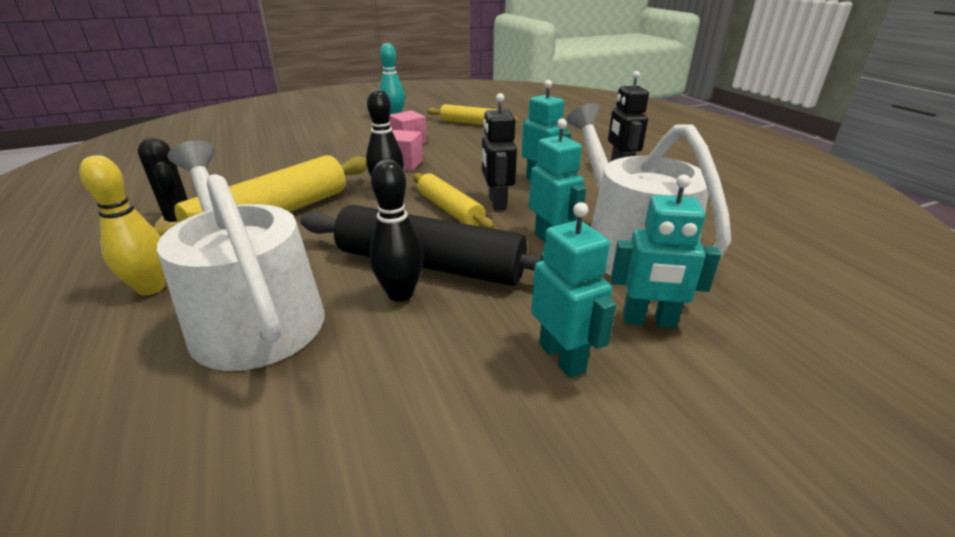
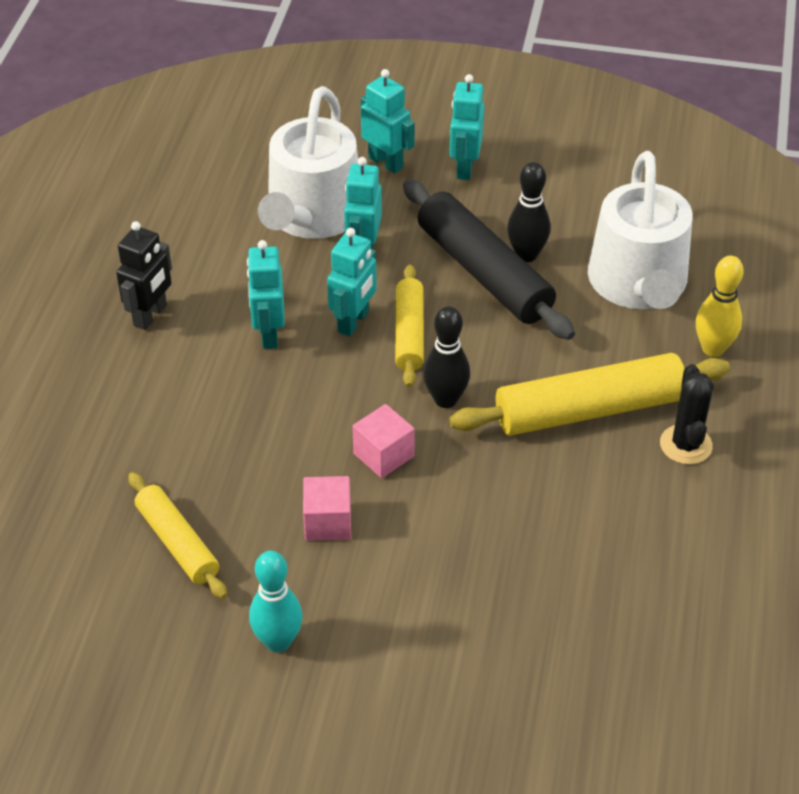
camera: 145 degrees left, 15 degrees up
black robot [482,93,517,210] -> turquoise robot [327,228,377,336]

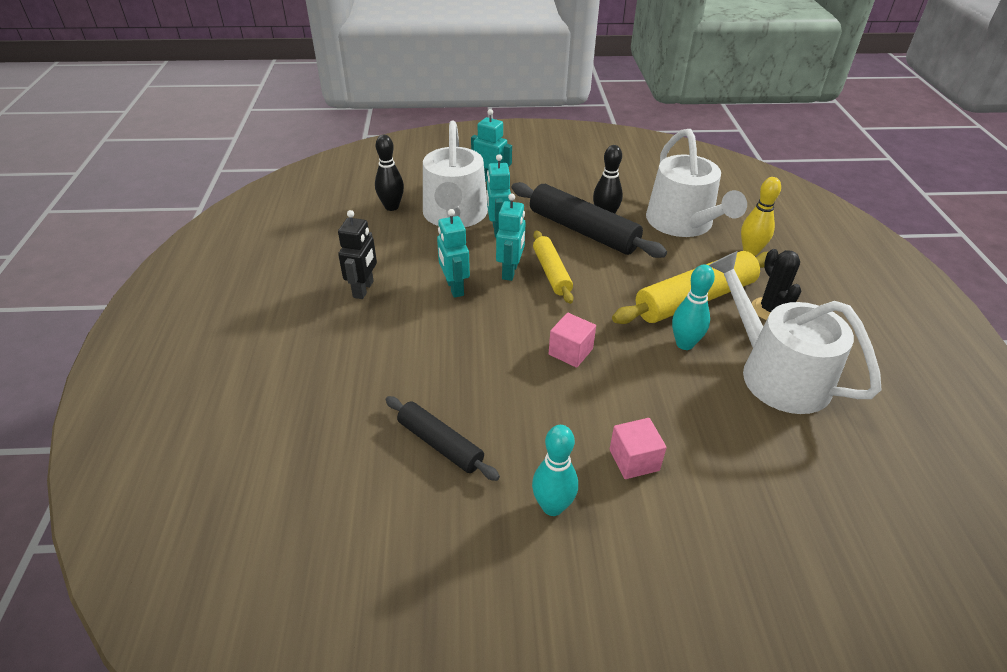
camera: 15 degrees left, 5 degrees down
yellow rolling pin [128,472,227,599] -> black rolling pin [385,396,500,481]
pink cube [303,476,351,541] -> pink cube moved to [610,418,667,479]
black bowling pin [423,306,470,408] -> black bowling pin moved to [375,135,404,211]
turquoise robot [449,74,484,180] -> none
none -> turquoise bowling pin [672,265,715,350]
none -> white watering can [708,251,881,414]

